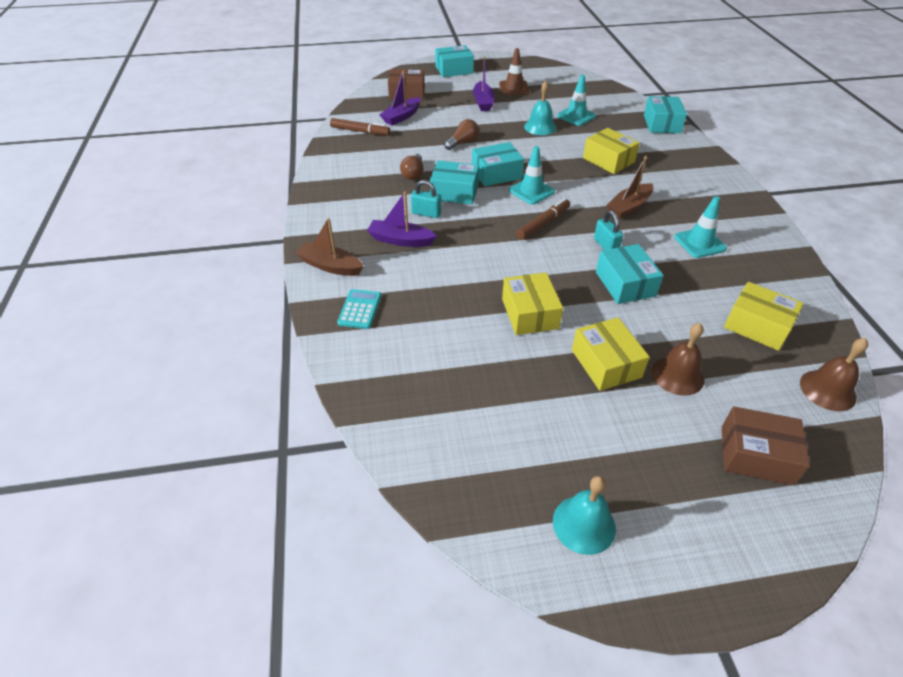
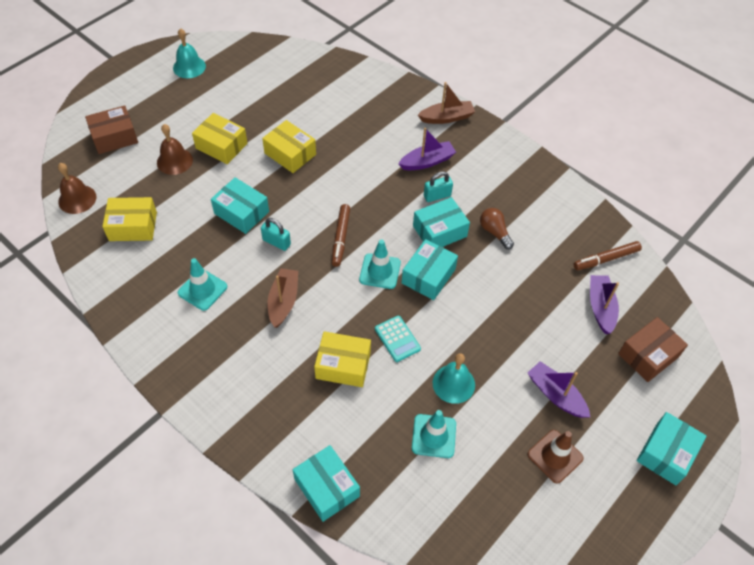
camera: 140 degrees right, 10 degrees up
turquoise calculator [337,289,381,329] -> turquoise calculator moved to [375,316,421,362]
brown light bulb [444,119,479,150] -> none

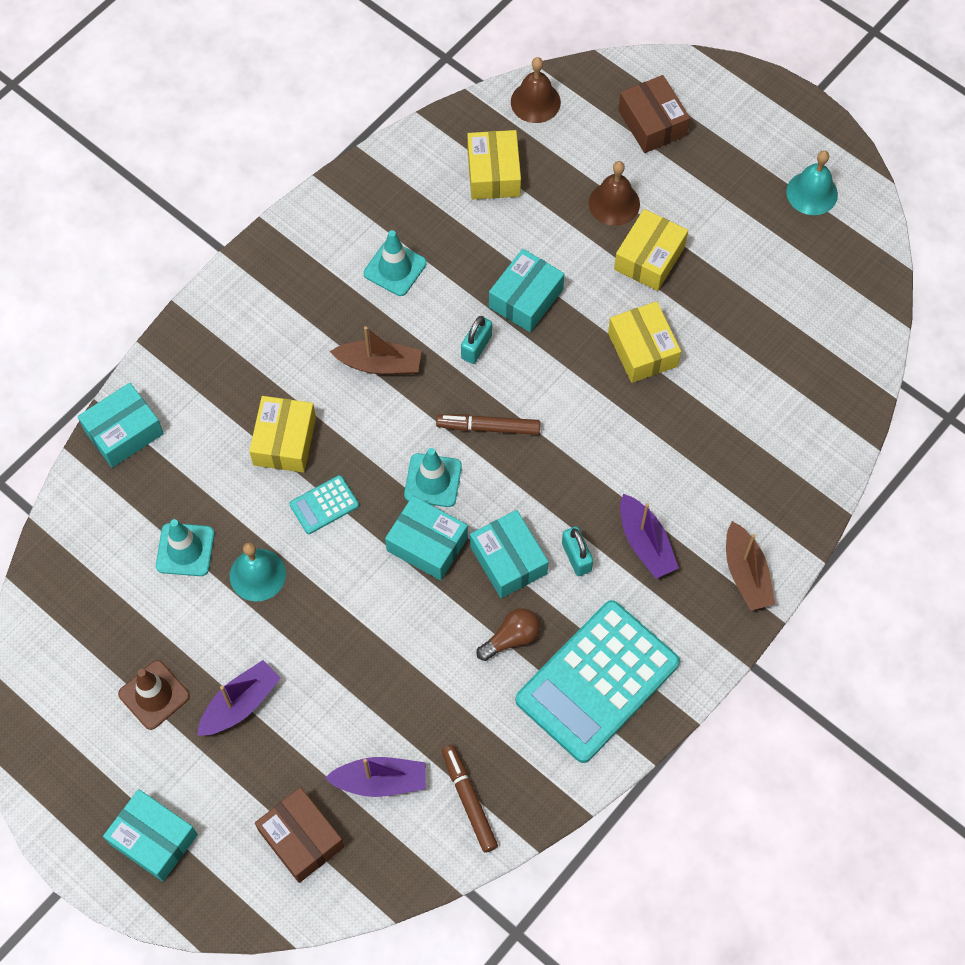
camera: 90 degrees right, 10 degrees up
yellow box [262,120,316,173] -> yellow box turned 60 degrees counterclockwise [608,301,681,383]
none -> turquoise calculator [515,600,680,763]

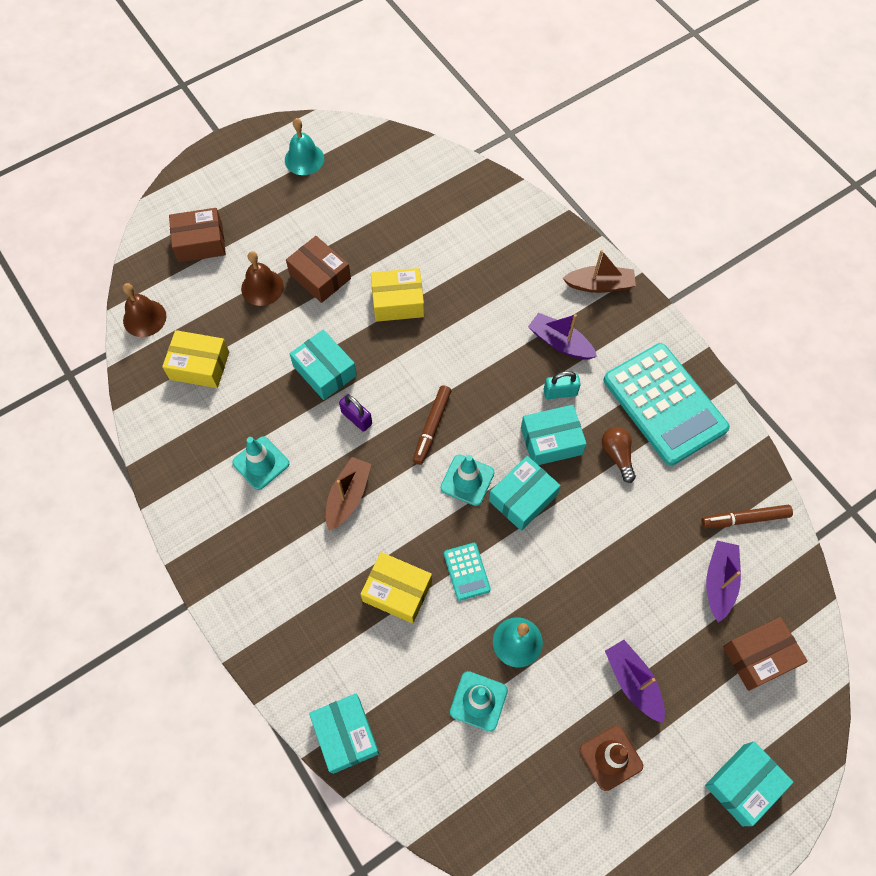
camera: 75 degrees left, 0 degrees up
turquoise padlock [461,316,492,364] -> purple padlock [339,394,372,432]
yellow box [614,209,688,291] -> brown box [286,236,351,303]
purple boat [620,494,679,579] -> purple boat turned 135 degrees counterclockwise [528,312,597,359]

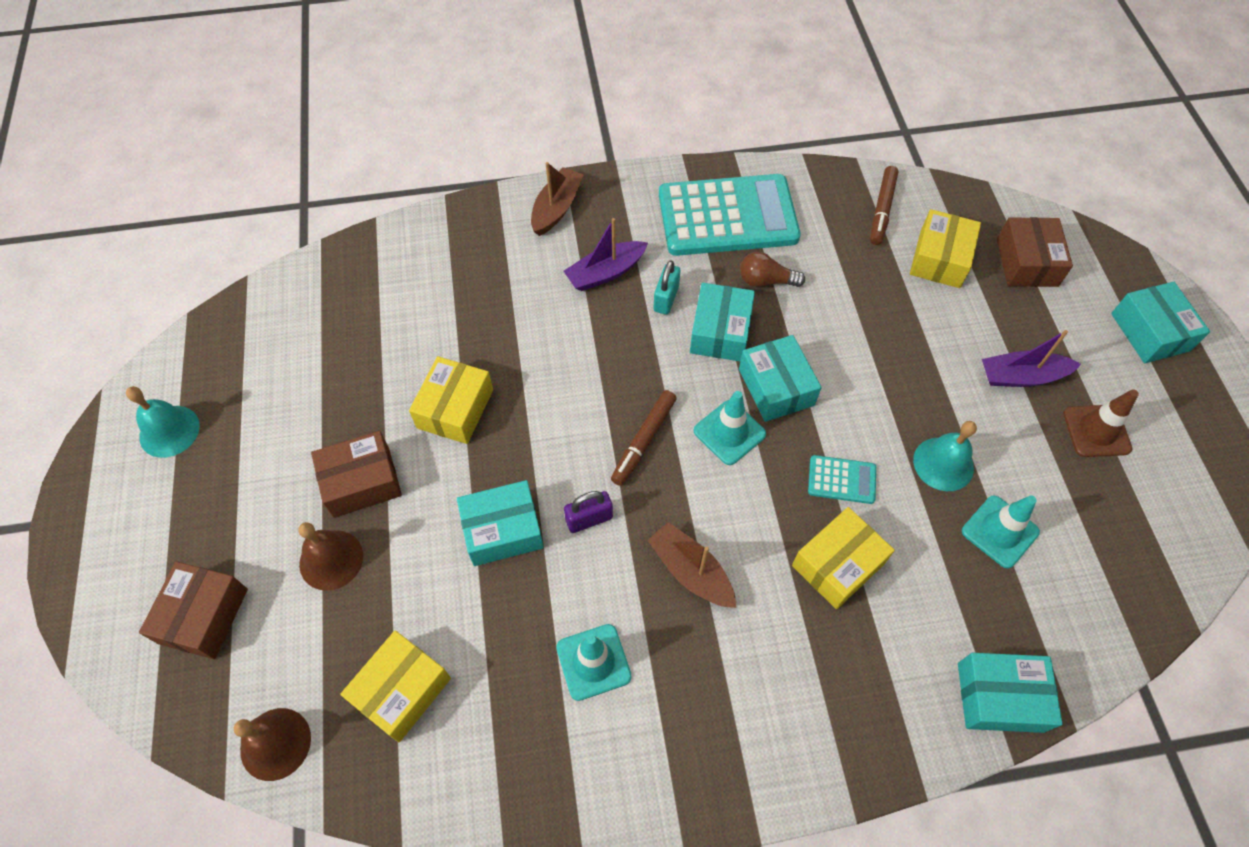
camera: 65 degrees left, 5 degrees down
brown marker [413,385,451,465] -> brown marker turned 75 degrees clockwise [611,390,677,486]
purple boat [706,541,741,623] -> yellow box [910,209,981,288]

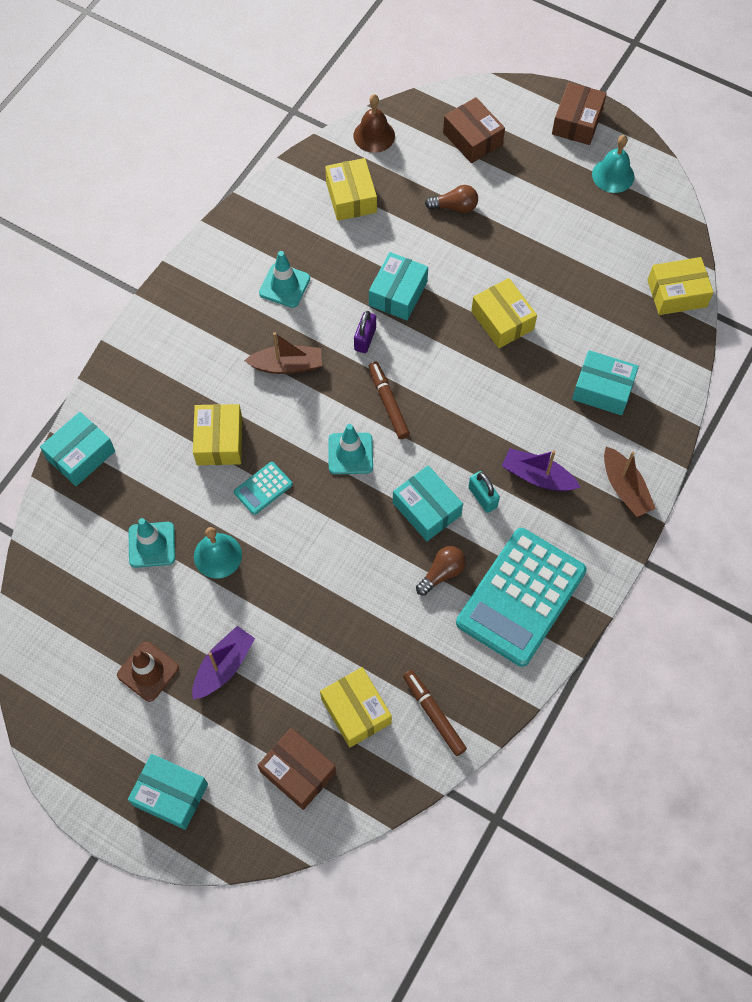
camera: 130 degrees right, 5 degrees up
brown bell [298,522,363,591] -> brown light bulb [425,185,478,213]
brown box [311,431,402,518] -> brown box moved to [552,82,607,145]
purple boat [564,218,648,291] -> purple boat turned 75 degrees counterclockwise [502,448,580,491]
turquoise box [739,335,822,422] -> turquoise box moved to [572,350,639,415]
none -> yellow box [648,257,714,315]

